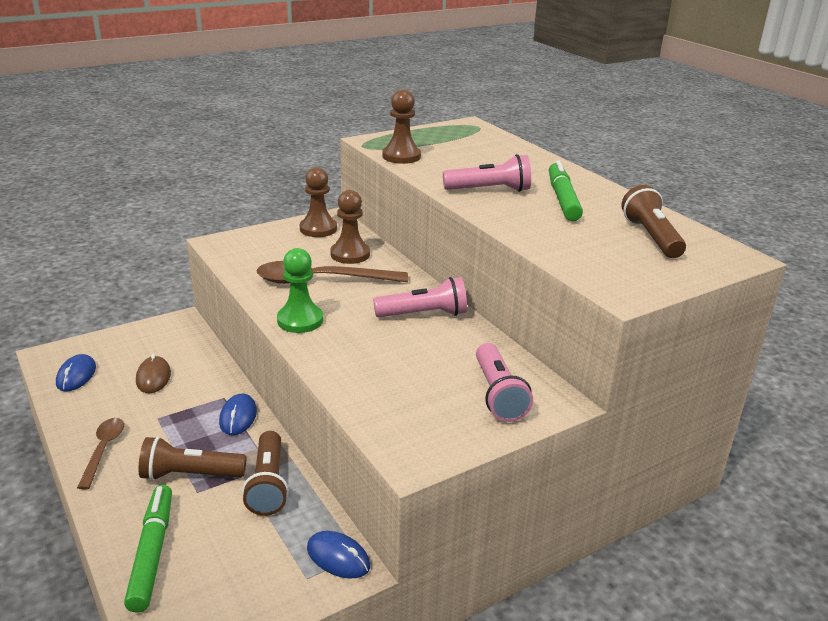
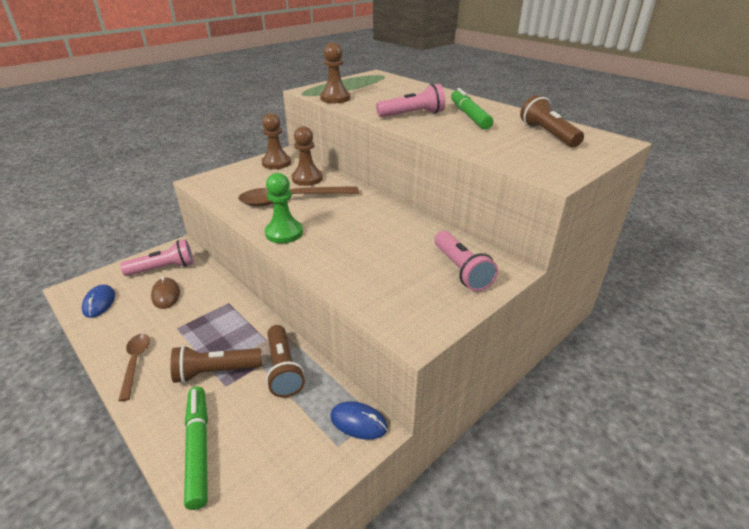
camera: 10 degrees left, 5 degrees up
blue mouse [219,394,257,435] -> none
pink flashlight [373,277,467,317] -> pink flashlight moved to [120,239,194,276]

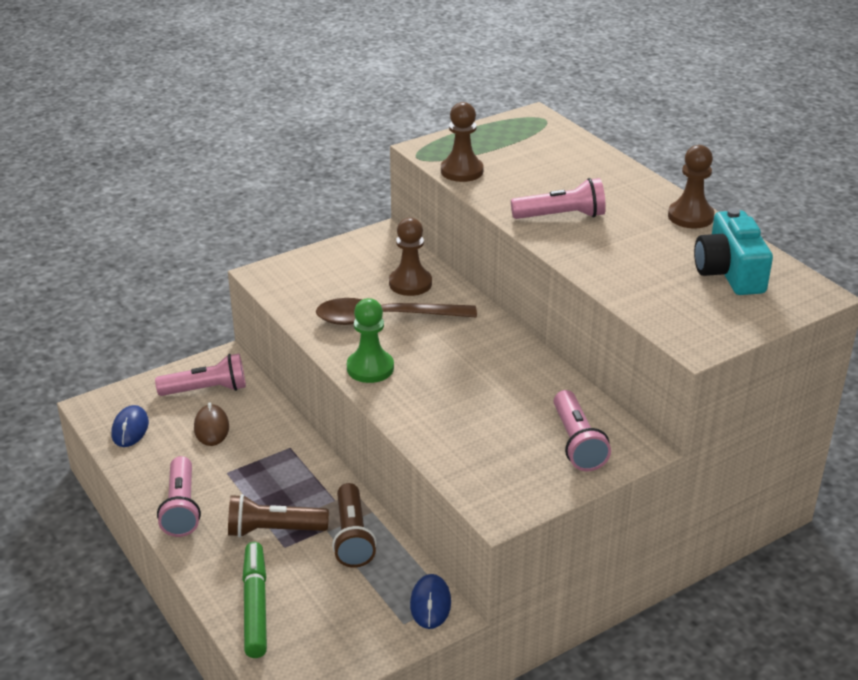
camera: 10 degrees right, 0 degrees up
brown spoon [118,334,150,401] -> pink flashlight [157,456,201,537]
brown pawn [262,113,291,169] -> brown pawn moved to [668,145,715,229]
blue mouse [330,401,388,440] -> blue mouse turned 60 degrees clockwise [410,574,451,629]
green marker [451,88,493,130] -> none
brown flashlight [520,95,584,147] -> turquoise camera [694,208,773,295]

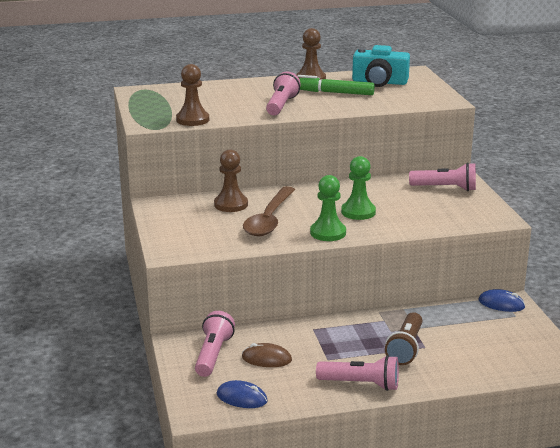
camera: 70 degrees left, 10 degrees down
green marker [242,542,267,658] -> green marker moved to [297,75,375,95]
brown flashlight [332,483,377,568] -> none
none -> green pawn [341,156,376,220]

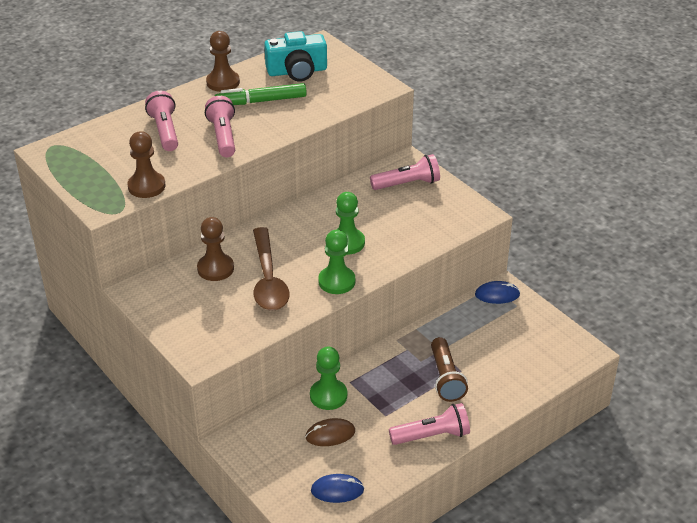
camera: 25 degrees left, 15 degrees up
pink flashlight [195,311,235,377] -> pink flashlight moved to [145,91,178,151]
none -> green pawn [310,347,347,410]

